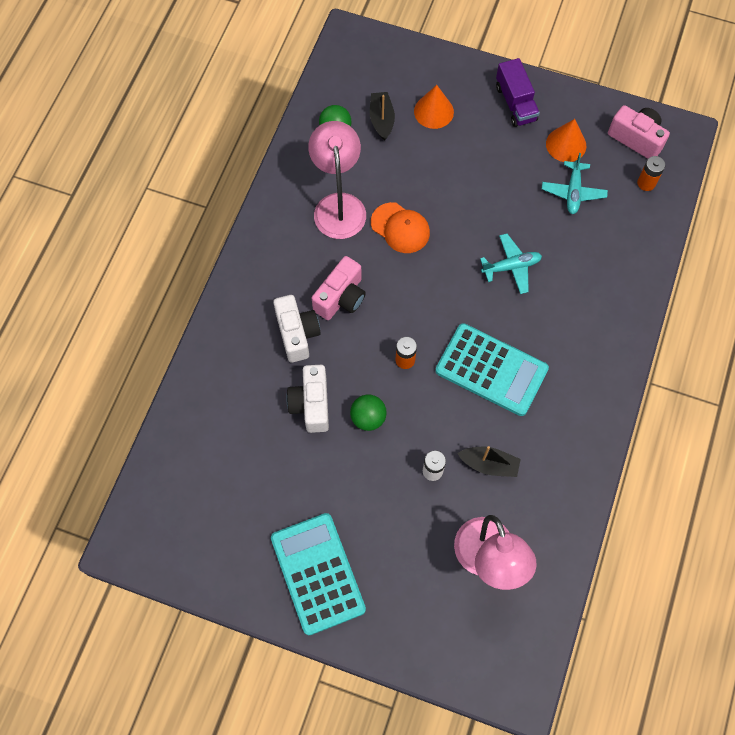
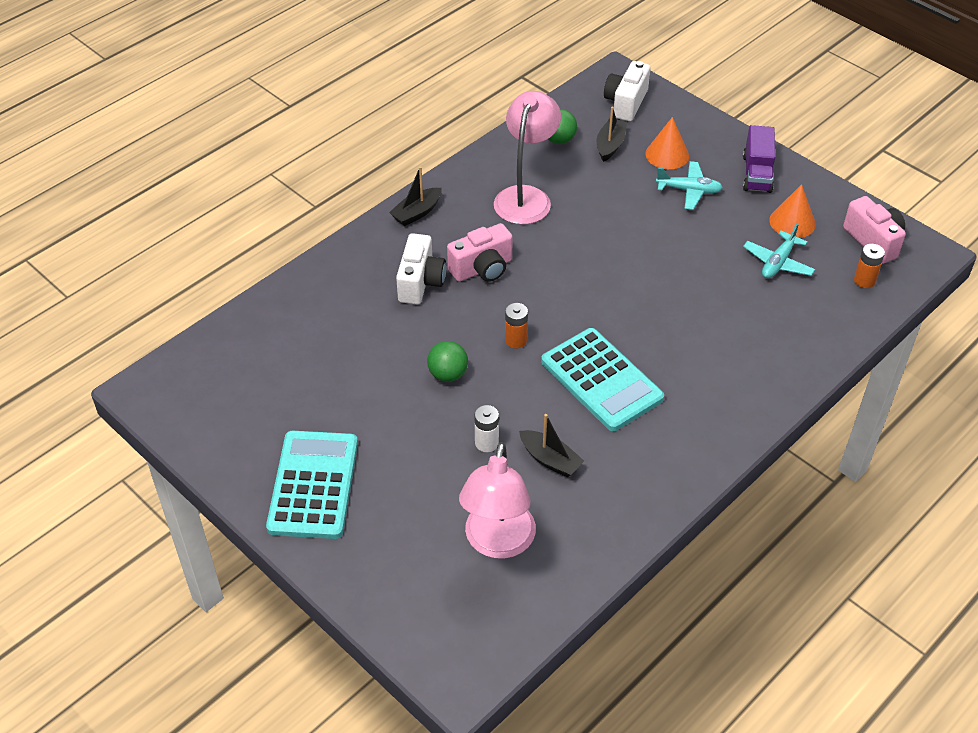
camera: 25 degrees right, 20 degrees down
white camera [286,365,329,433] -> white camera moved to [604,61,651,121]
orange cap [371,202,430,253] -> none
turquoise plane [480,234,542,294] -> turquoise plane moved to [656,161,723,210]
none -> black boat [389,166,442,226]

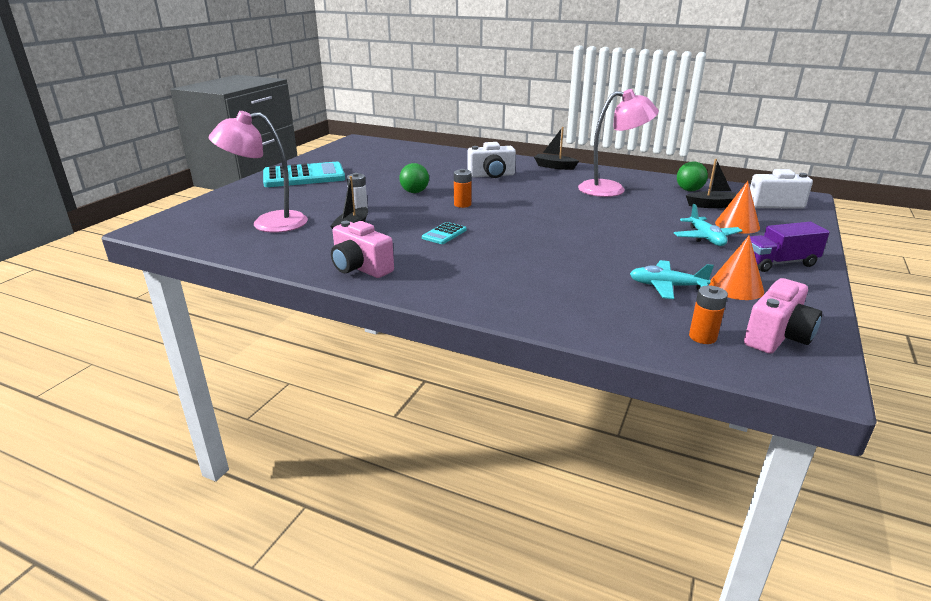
camera: 70 degrees right, 20 degrees down
pink camera [447,223,513,282] -> pink camera moved to [331,221,394,278]
turquoise calculator [541,328,664,431] -> turquoise calculator [422,222,467,244], size x0.45

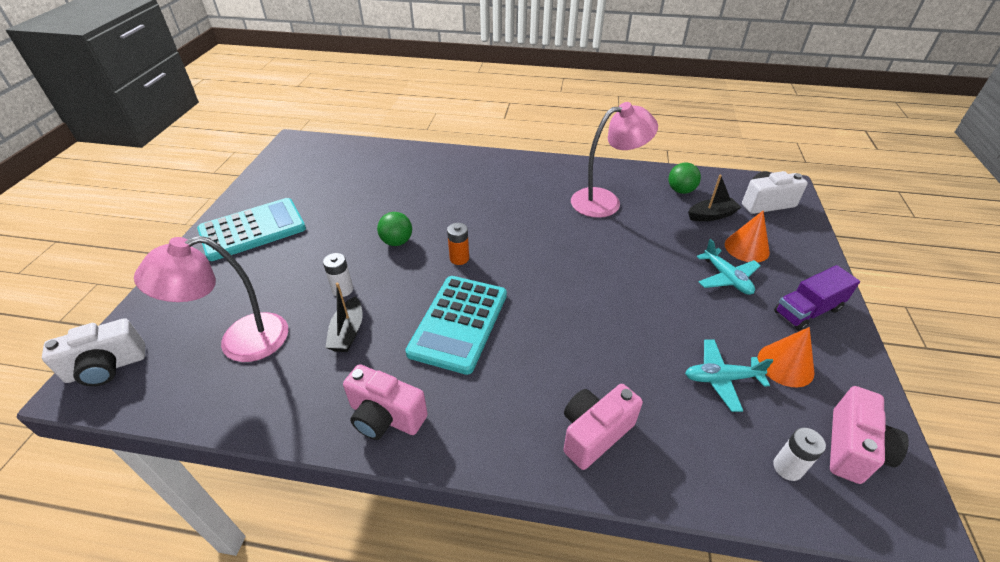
camera: 15 degrees left, 15 degrees up
turquoise calculator [422,222,467,244] -> turquoise calculator [405,276,507,375], size x2.24
white camera [468,142,516,178] -> white camera moved to [42,318,145,386]
black boat [534,127,579,170] -> none
orange battery [689,286,728,344] -> white battery [773,428,826,481]
none -> pink camera [563,384,643,470]

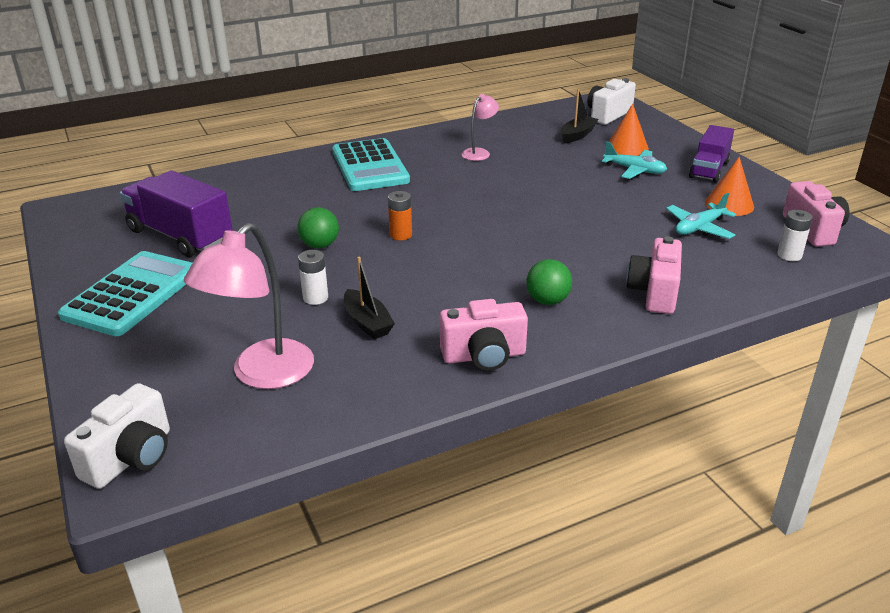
camera: 35 degrees left, 10 degrees down
turquoise calculator [405,276,507,375] -> turquoise calculator moved to [332,138,410,191]
pink lamp [571,102,658,218] -> pink lamp [462,94,499,161], size x0.53
green ball [669,162,701,194] -> green ball moved to [526,259,572,305]
none -> purple truck [120,170,233,257]

